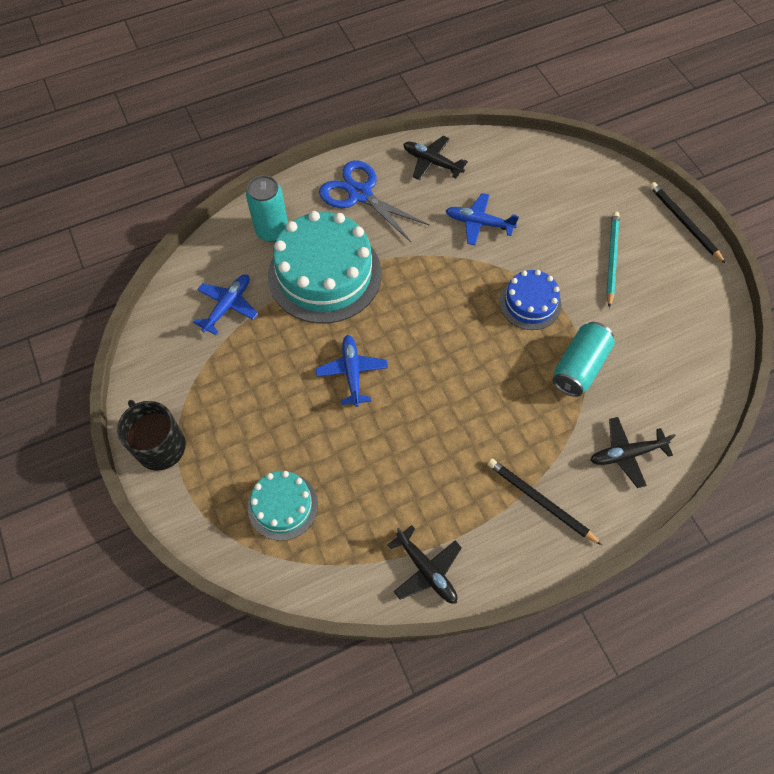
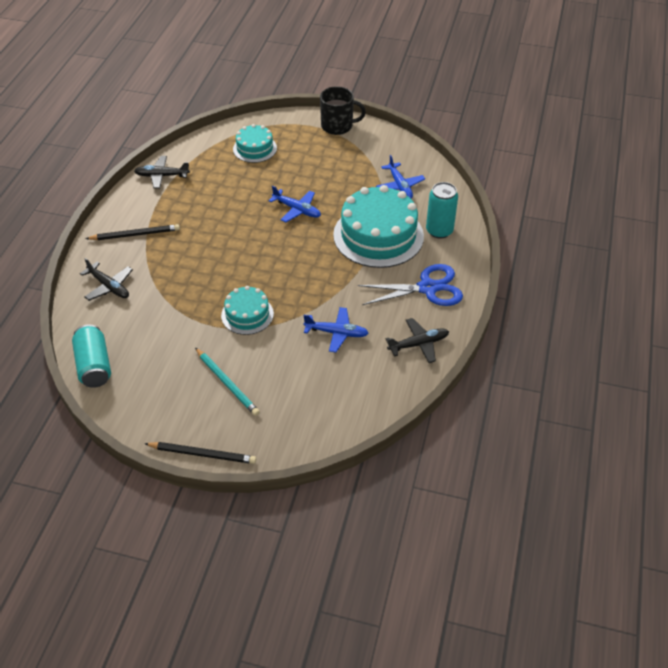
camera: 130 degrees right, 15 degrees down
blue plane [446,193,519,245] -> blue plane turned 45 degrees clockwise [303,307,368,353]
blue cake [499,270,561,330] -> turquoise cake [221,286,274,335]
turquoise can [553,322,615,397] -> turquoise can moved to [72,324,111,388]
black plane [590,417,676,488] -> black plane turned 105 degrees clockwise [80,258,133,301]

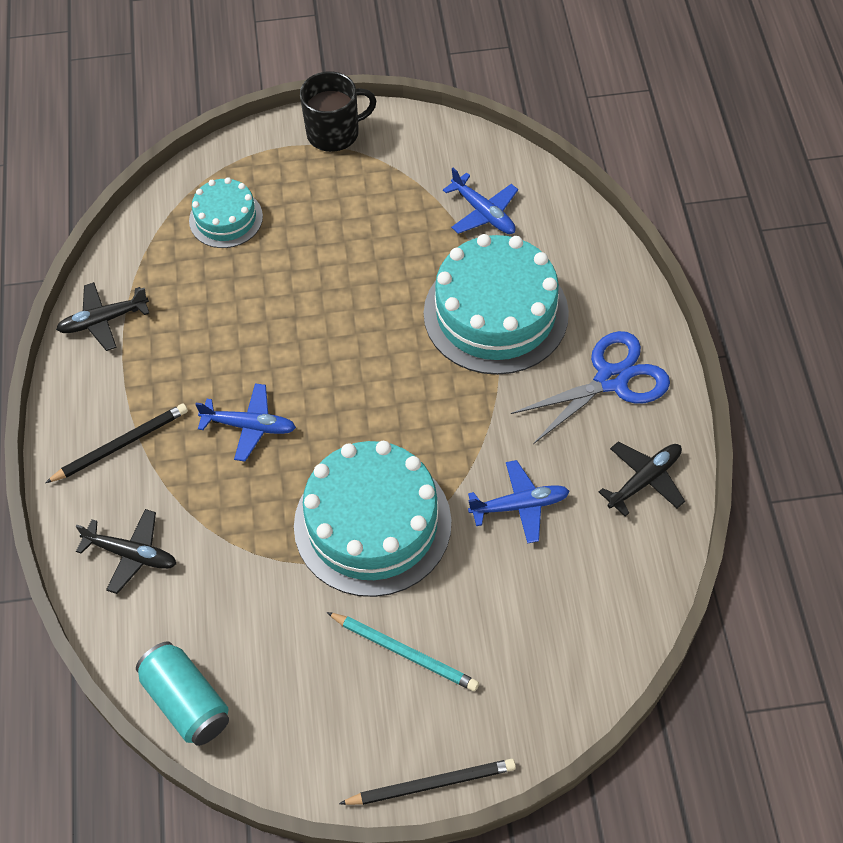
camera: 20 degrees left, 10 degrees up
turquoise cake [221,286,274,335] -> turquoise cake [294,441,452,597], size x1.87
blue plane [269,185,321,222] -> blue plane moved to [195,383,296,461]
turquoise can [426,182,458,239] -> none

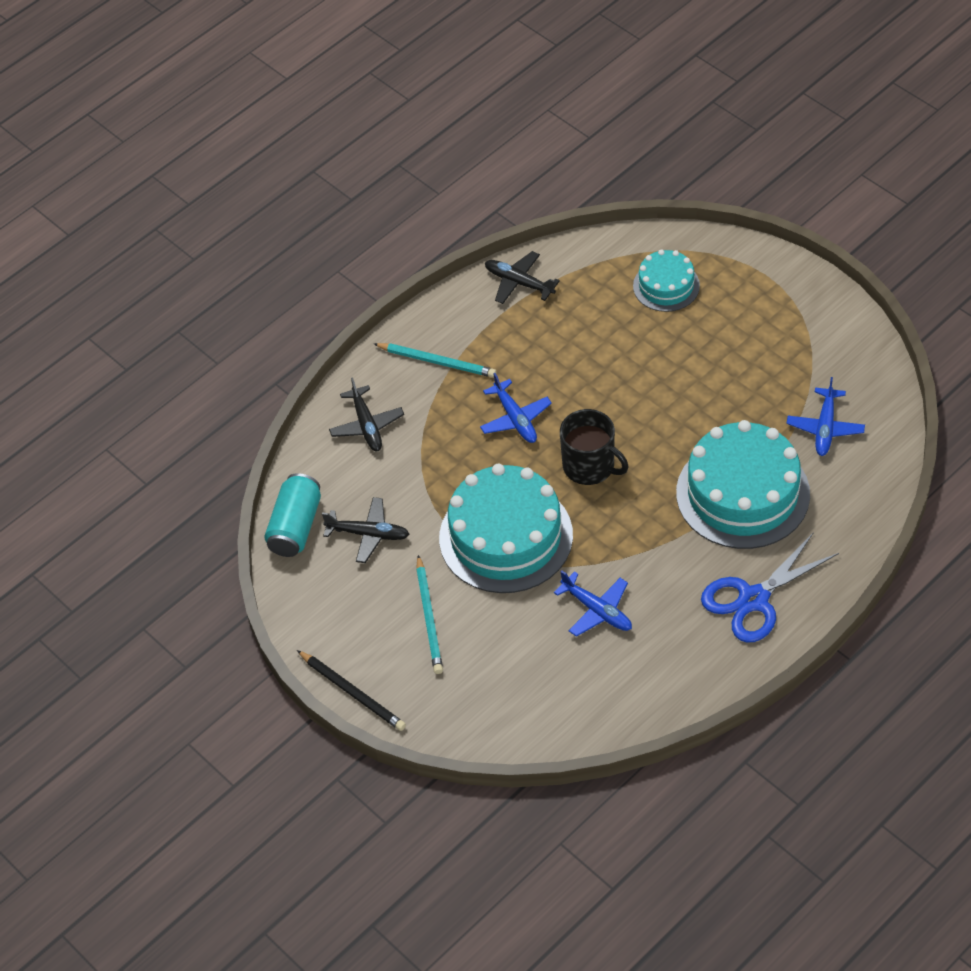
camera: 55 degrees right, 5 degrees down
black pencil [45,404,188,483] -> turquoise pencil [374,343,496,378]
black mug [300,71,376,152] -> black mug moved to [560,409,629,485]
blue scissors [511,331,670,444] -> blue scissors turned 120 degrees clockwise [701,532,839,643]
black plane [599,442,685,516] -> black plane moved to [322,497,409,563]

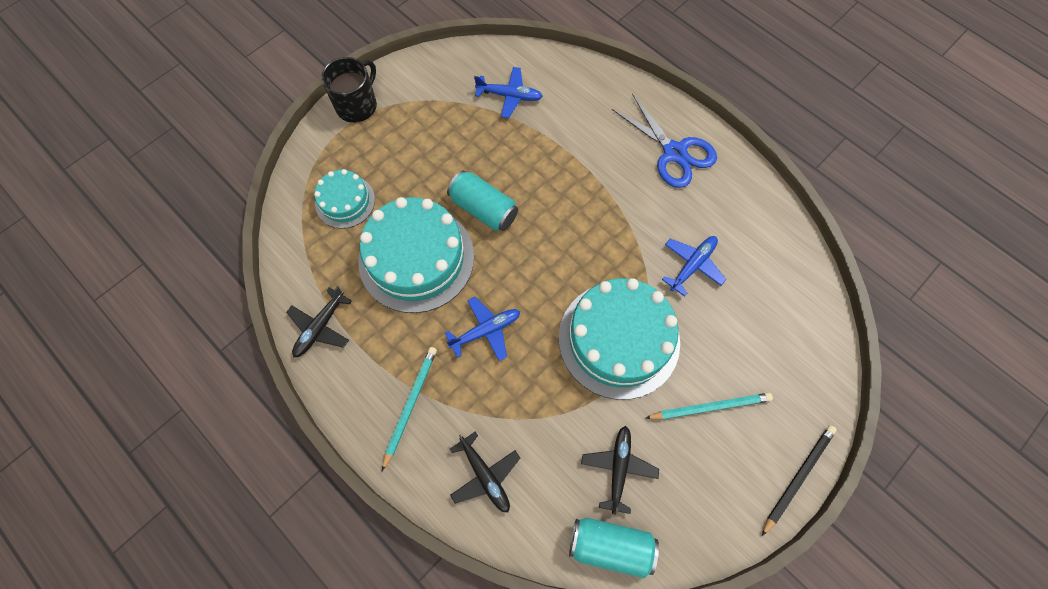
camera: 95 degrees left, 15 degrees up
black plane [329,377,404,451] -> black plane turned 75 degrees clockwise [450,431,520,512]
black mug [560,409,629,485] -> black mug moved to [321,57,377,123]
turquoise cake [676,420,810,549] -> turquoise cake moved to [358,197,474,313]
none -> turquoise can [447,170,518,231]

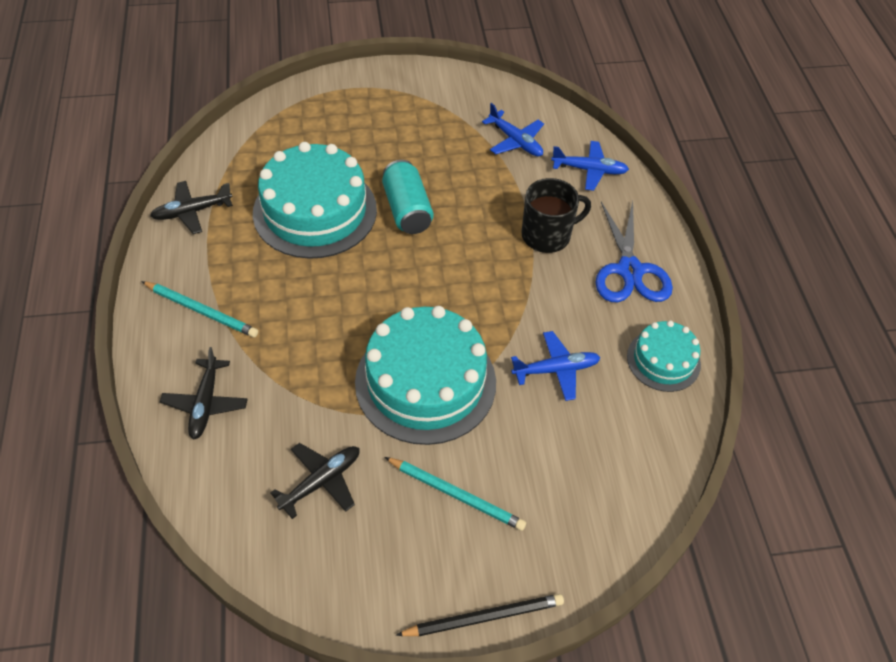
camera: 35 degrees right, 15 degrees down
turquoise cake [314,169,375,229] -> turquoise cake moved to [627,320,701,392]
black mug [321,57,377,123] -> black mug moved to [522,178,591,253]
turquoise pencil [382,347,437,471] -> turquoise pencil turned 60 degrees clockwise [141,281,258,337]
blue plane [445,297,520,361] -> blue plane moved to [551,141,629,191]
turquoise can [569,518,659,578] -> none

